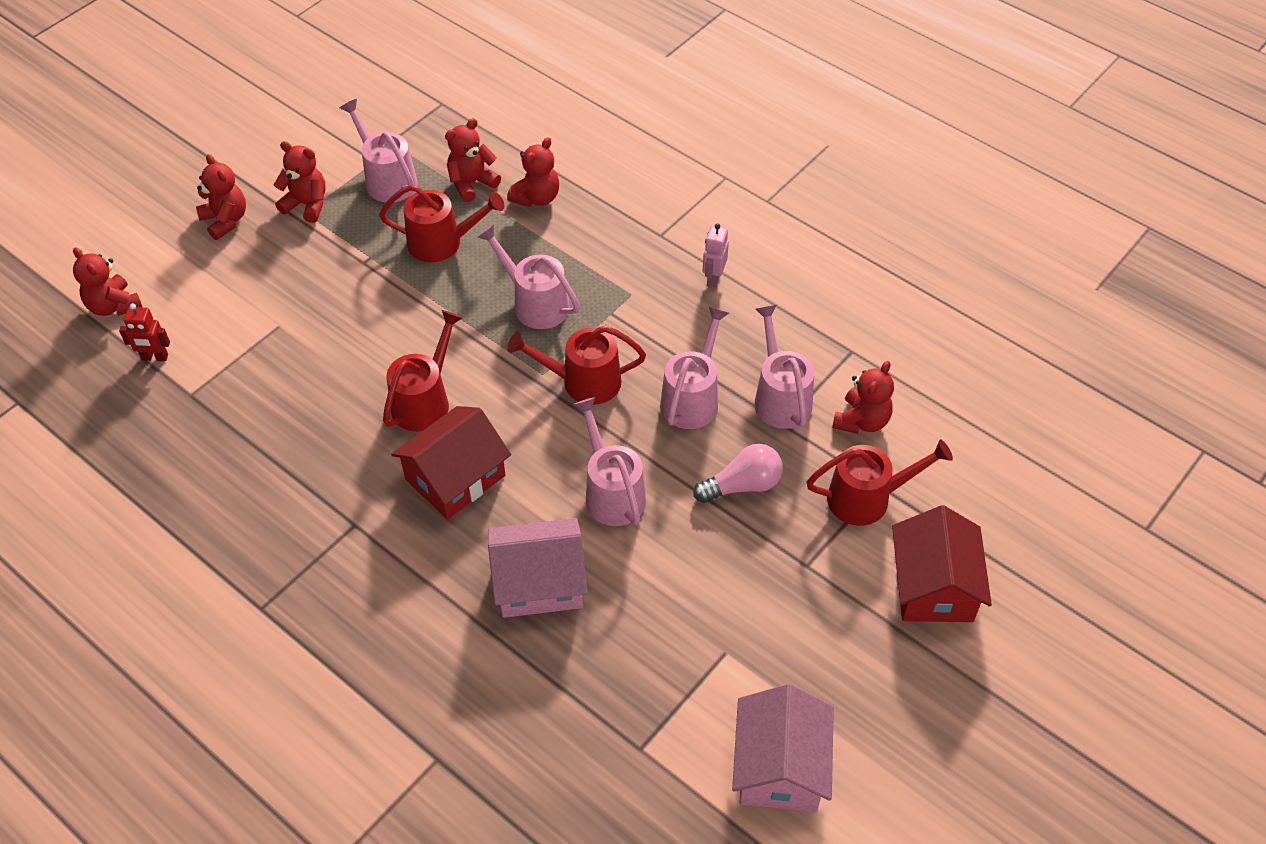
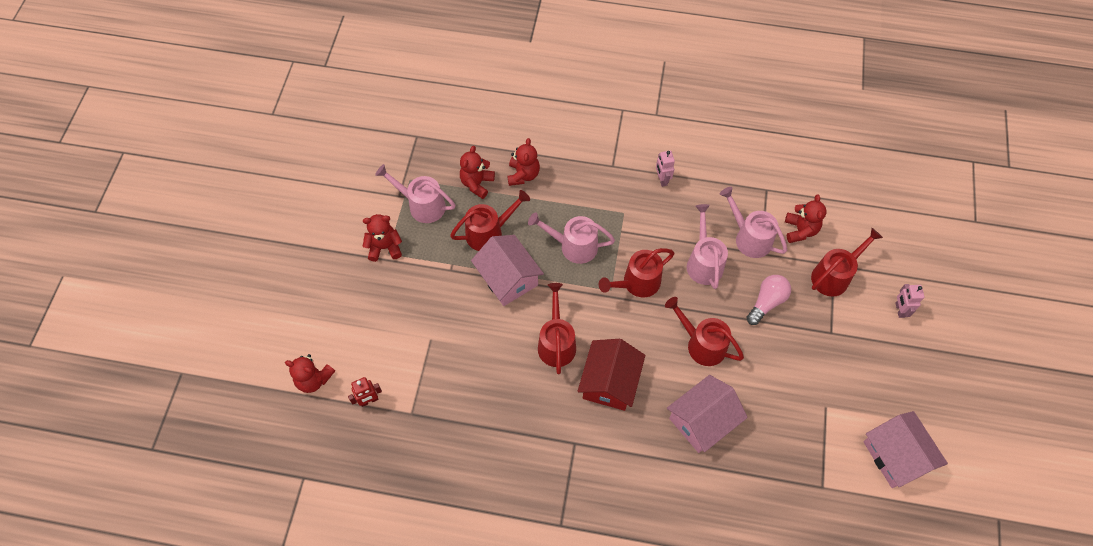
camera: 30 degrees left, 10 degrees up
red teddy bear [196,154,246,240] -> none
pink watering can [573,397,646,526] -> red watering can [665,297,744,366]
red house [892,505,992,622] -> pink robot [895,284,925,318]
none -> pink house [471,235,544,306]

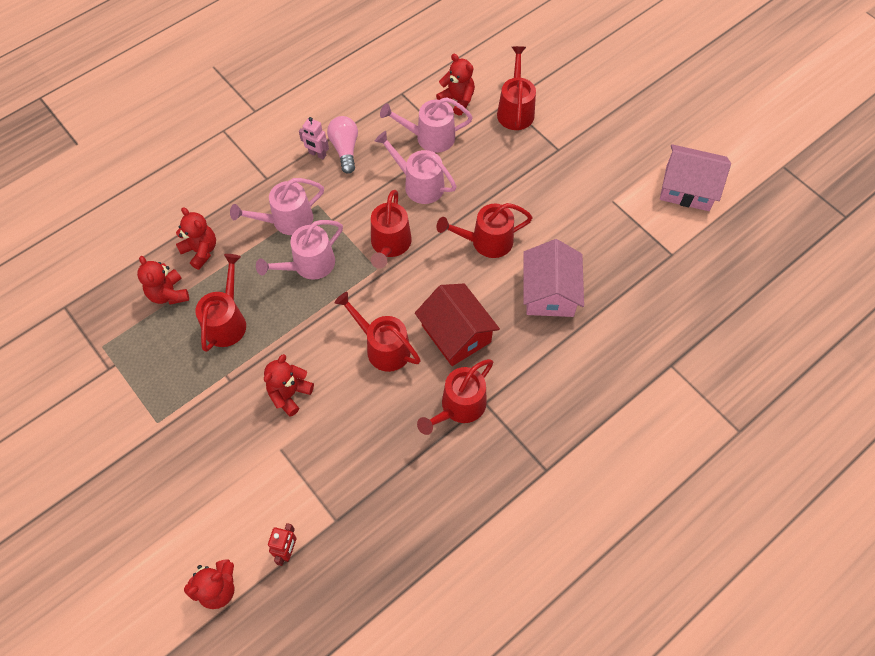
camera: 50 degrees left, 0 degrees up
red teddy bear [363,214,402,262] -> red teddy bear moved to [264,354,314,417]
pink watering can [375,164,456,223] -> pink watering can moved to [230,178,324,235]
pink house [471,235,544,306] -> none
pink light bulb [746,275,791,325] -> pink light bulb moved to [327,116,358,174]
pink robot [895,284,925,318] -> none
none -> red watering can [417,359,493,435]

